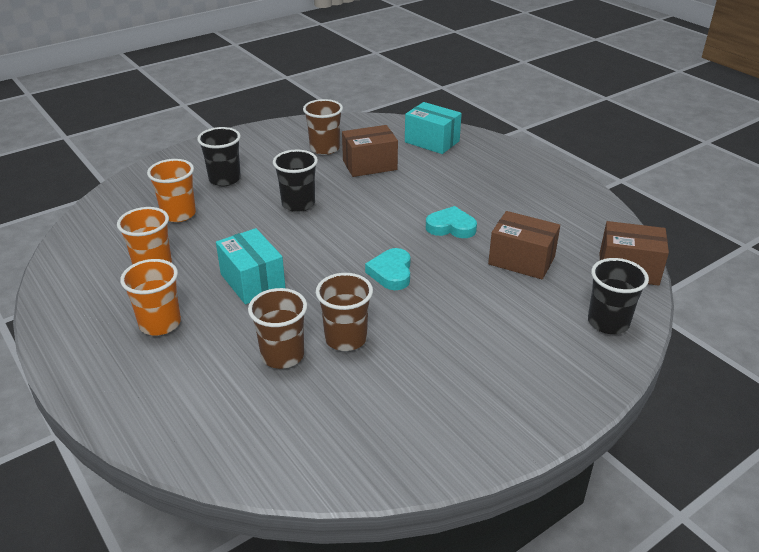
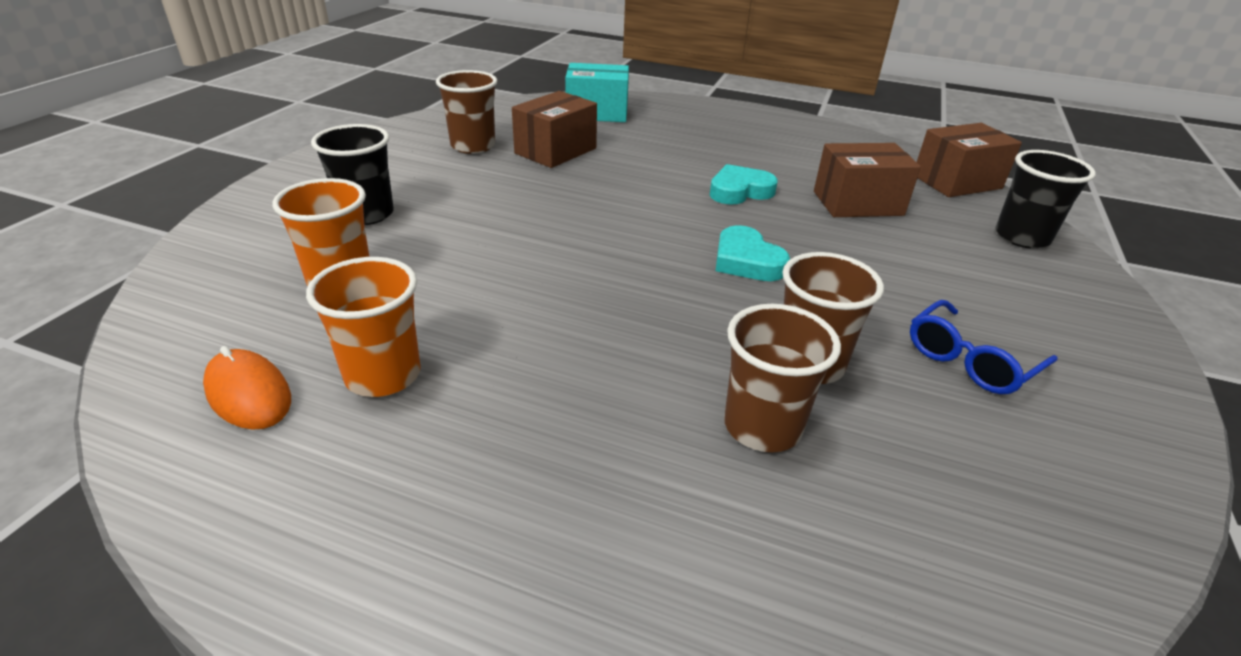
camera: 35 degrees left, 0 degrees up
orange cup [120,259,181,336] -> none
turquoise box [216,228,286,304] -> none
black cup [273,150,318,212] -> none
none -> orange mouse [203,346,291,430]
none -> blue glasses [910,300,1058,394]

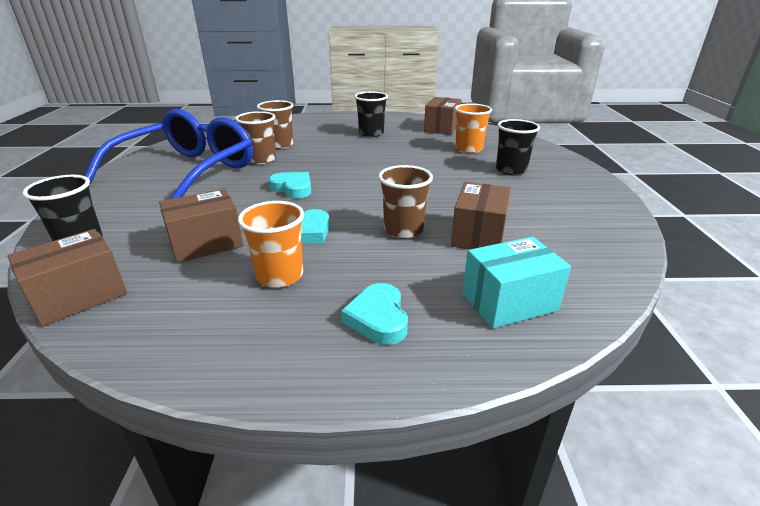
camera: 160 degrees right, 5 degrees down
orange mouse [203,346,291,430] -> brown box [424,97,461,135]
orange cup [306,257,421,397] -> orange cup moved to [238,201,304,288]
brown cup [436,70,497,154] -> brown cup moved to [378,165,433,239]
blue glasses [910,300,1058,394] -> blue glasses [85,109,253,199], size x2.42
none -> turquoise heart [341,283,408,345]
none -> black cup [354,91,388,137]

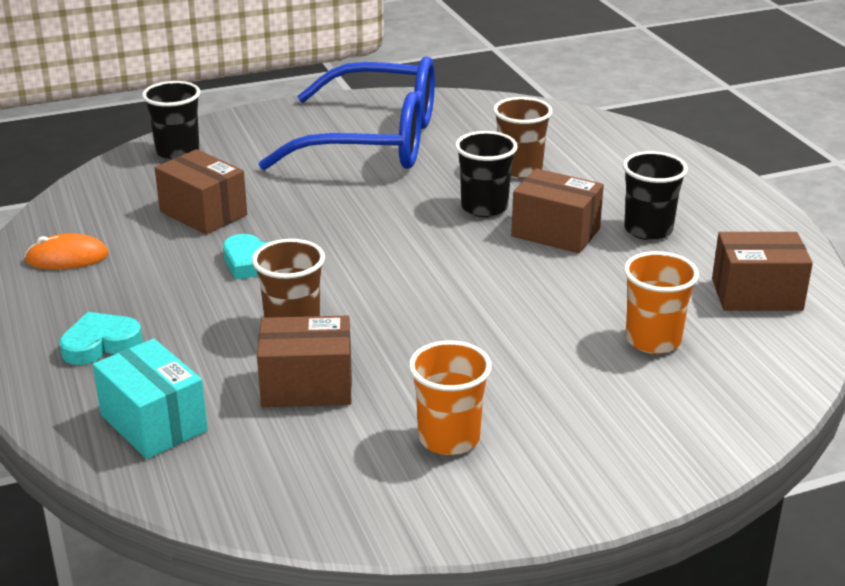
camera: 70 degrees right, 0 degrees up
brown box [7,229,127,327] -> brown box moved to [511,168,604,254]
brown cup [235,111,276,165] -> none
orange cup [238,201,304,288] -> orange cup moved to [409,340,492,455]
turquoise heart [269,172,311,198] -> none
black cup [496,119,540,175] -> black cup moved to [455,131,518,217]
none -> orange mouse [25,233,109,269]

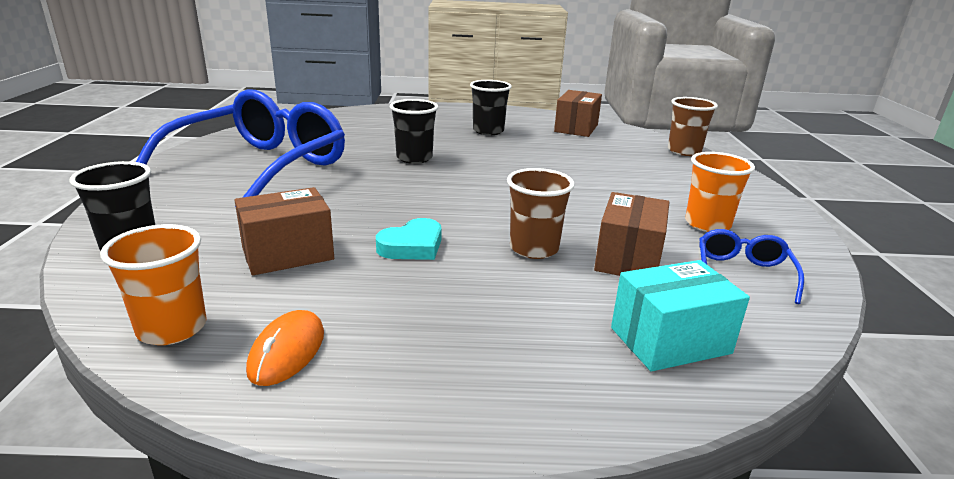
camera: 70 degrees left, 5 degrees down
turquoise heart [59,312,143,365] -> none
brown cup [493,97,553,179] -> brown cup moved to [668,97,718,156]
brown box [511,168,604,254] -> none
orange cup [624,251,699,354] -> orange cup moved to [100,224,207,345]
none -> blue glasses [699,229,804,304]

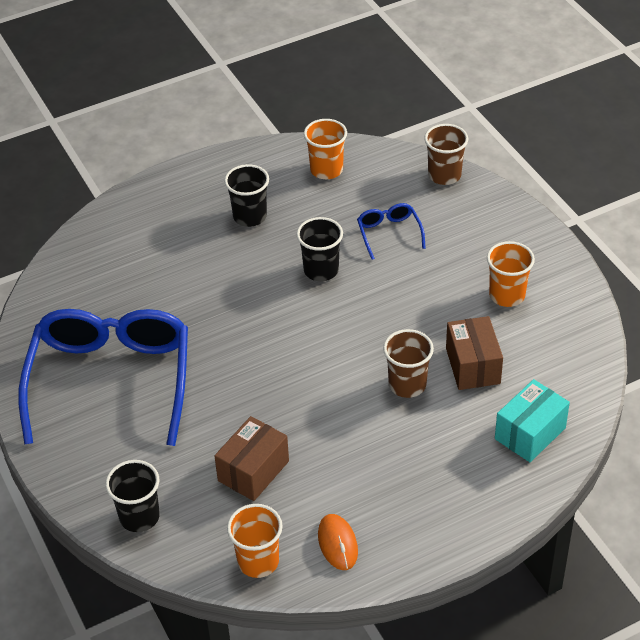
camera: 25 degrees left, 20 degrees up
turquoise heart [376,218,442,260] -> none
black cup [390,99,438,164] -> black cup moved to [296,217,343,281]
brown box [554,90,602,137] -> orange cup [304,119,347,179]
blue glasses [699,229,804,304] -> blue glasses moved to [357,203,426,260]

